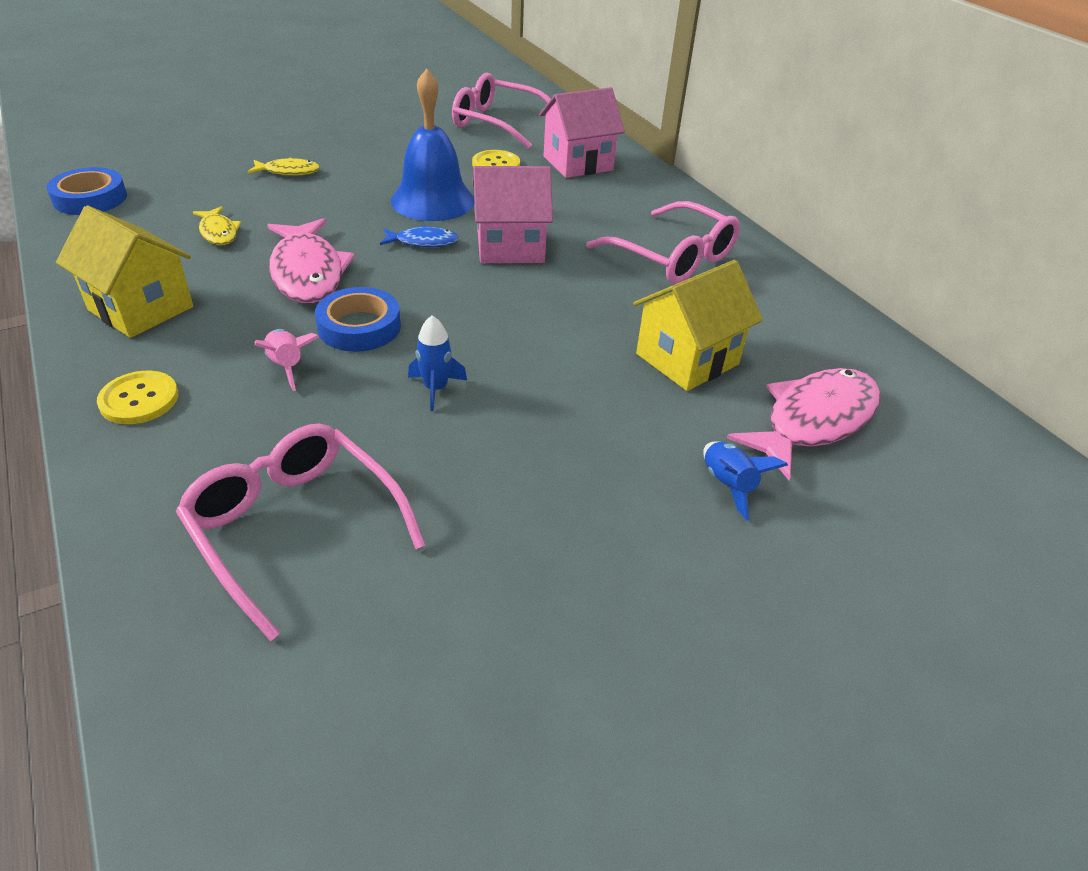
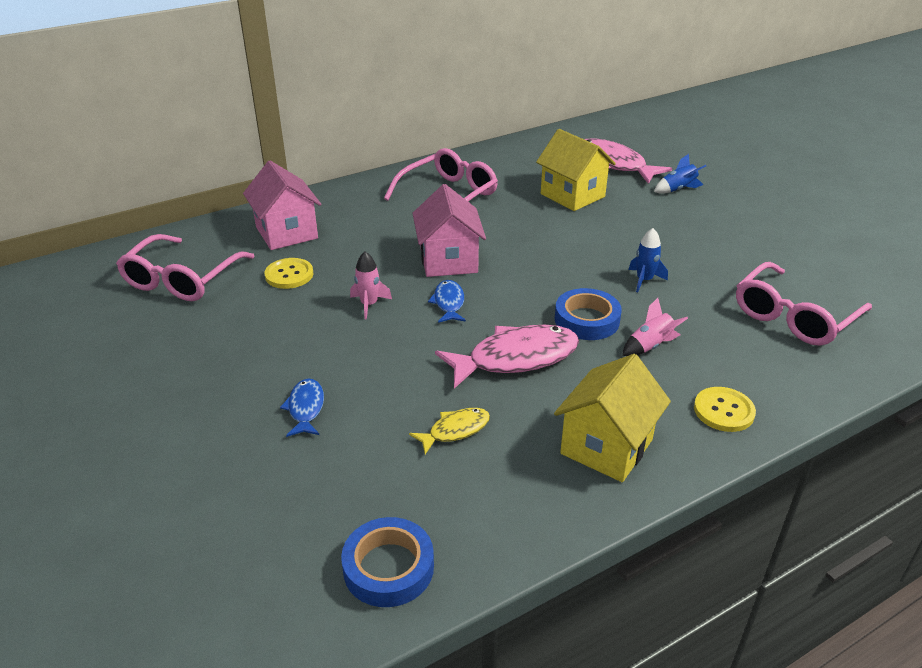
camera: 90 degrees left, 5 degrees down
yellow fish [247,158,320,176] -> blue fish [280,379,324,437]
blue bell [391,68,475,221] -> pink rocket [350,252,392,319]

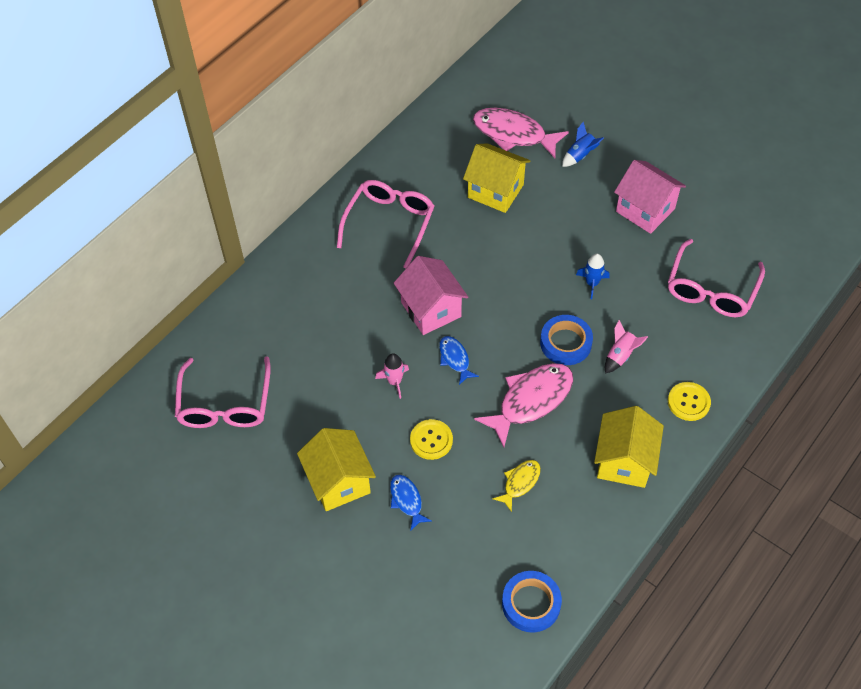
camera: 20 degrees left, 20 degrees up
pink house [243,161,321,250] -> pink house moved to [614,160,686,234]
yellow button [264,258,314,289] -> yellow button moved to [410,419,453,460]
none -> yellow house [297,428,376,511]

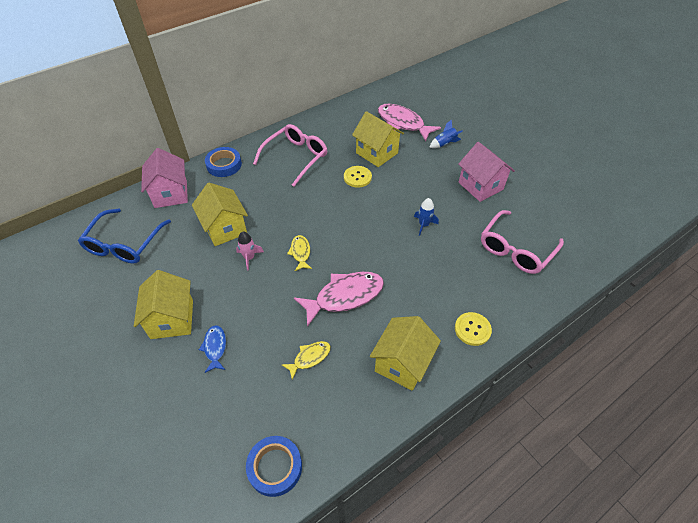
camera: 15 degrees right, 5 degrees down
pink glasses [175,356,271,428] -> blue glasses [78,208,171,263]
pink house [394,256,468,335] -> pink house moved to [141,148,188,208]
yellow button [410,419,453,460] -> yellow button moved to [344,166,372,188]
blue fish [439,336,479,385] -> yellow fish [287,235,312,271]
blue tape [540,315,593,365] -> blue tape moved to [205,147,242,177]
pink rocket [605,320,648,374] -> none
none -> yellow house [192,183,248,246]

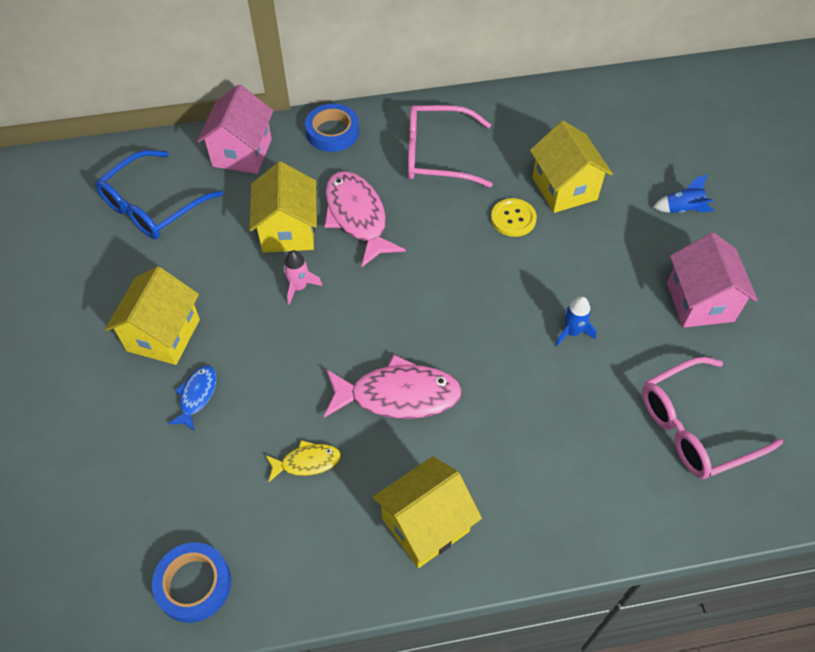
camera: 25 degrees right, 5 degrees up
pink glasses [253,124,328,187] -> pink glasses turned 150 degrees counterclockwise [408,105,493,187]
yellow fish [287,235,312,271] -> none
pink fish [378,104,441,141] -> pink fish moved to [324,171,406,267]
yellow button [455,312,492,346] -> none

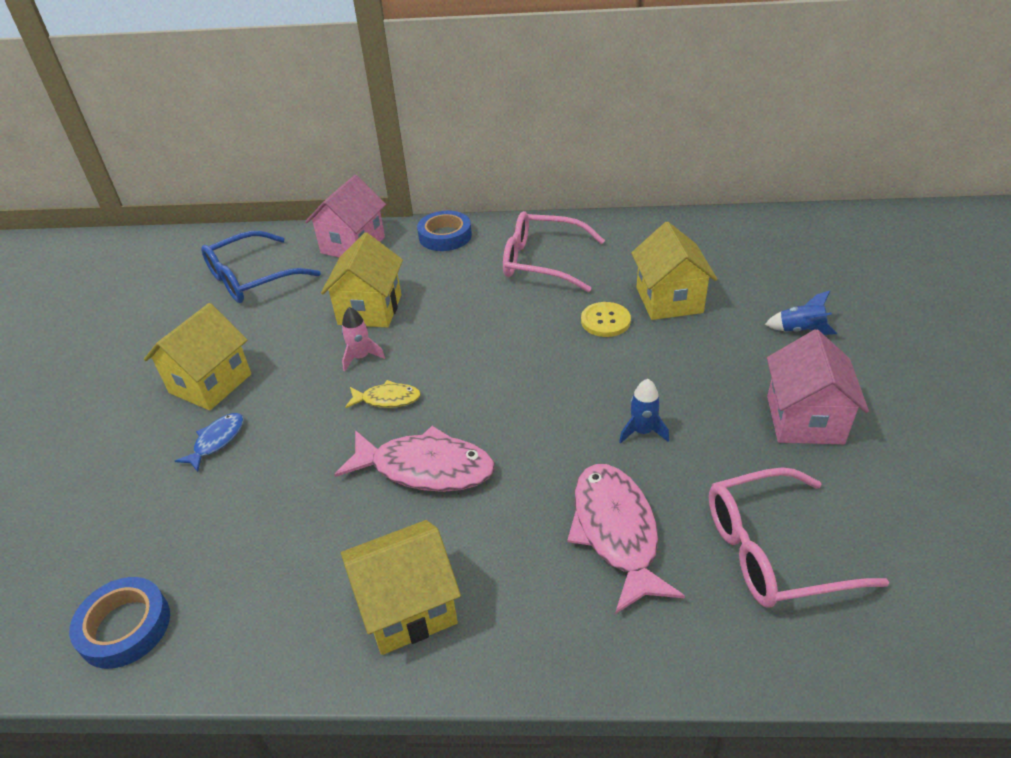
camera: 15 degrees right, 15 degrees down
yellow fish [266,440,341,482] -> yellow fish moved to [345,380,421,408]
pink fish [324,171,406,267] -> pink fish moved to [567,464,685,614]

